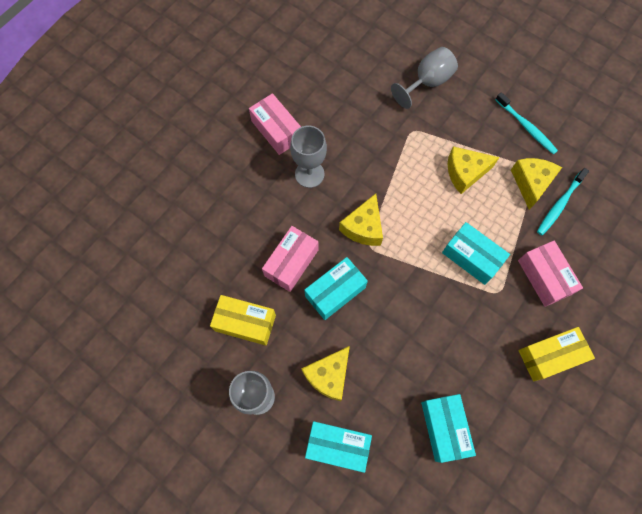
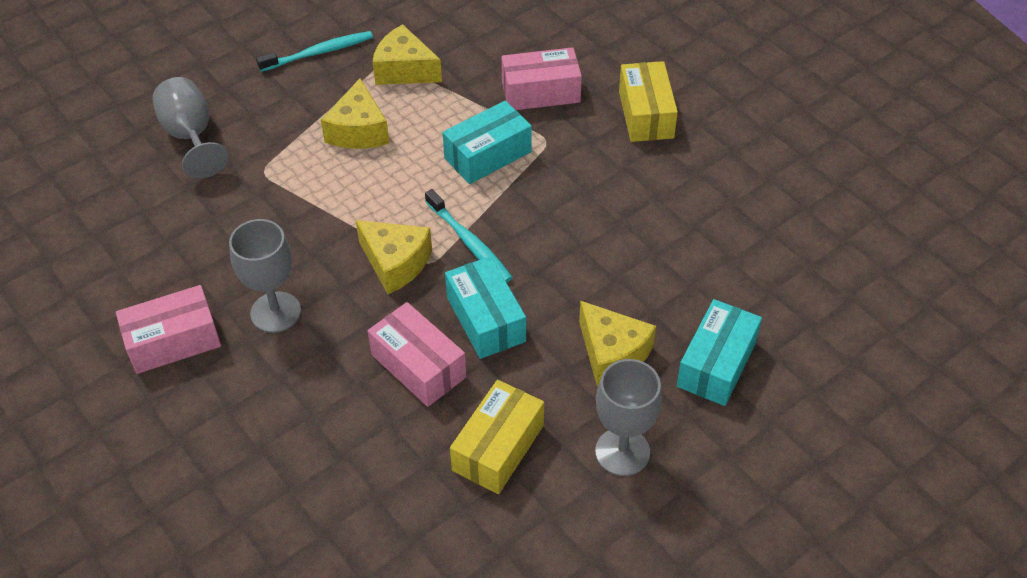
camera: 75 degrees left, 20 degrees down
turquoise box [421,394,476,463] -> none
turquoise toothbrush [537,168,589,235] -> turquoise toothbrush moved to [425,189,513,283]

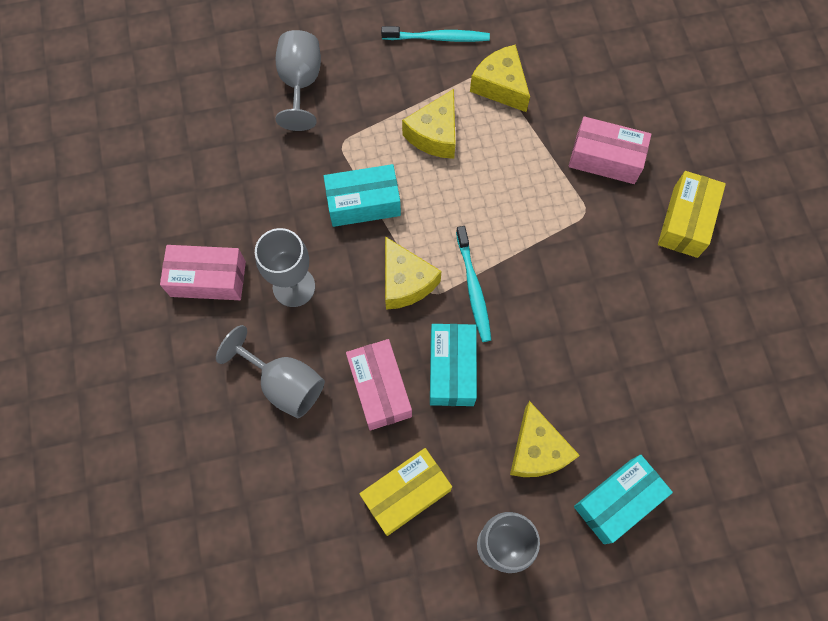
camera: 25 degrees right, 20 degrees up
turquoise box [442,101,532,184] -> turquoise box moved to [324,164,401,227]
none -> grey goblet [216,325,325,418]

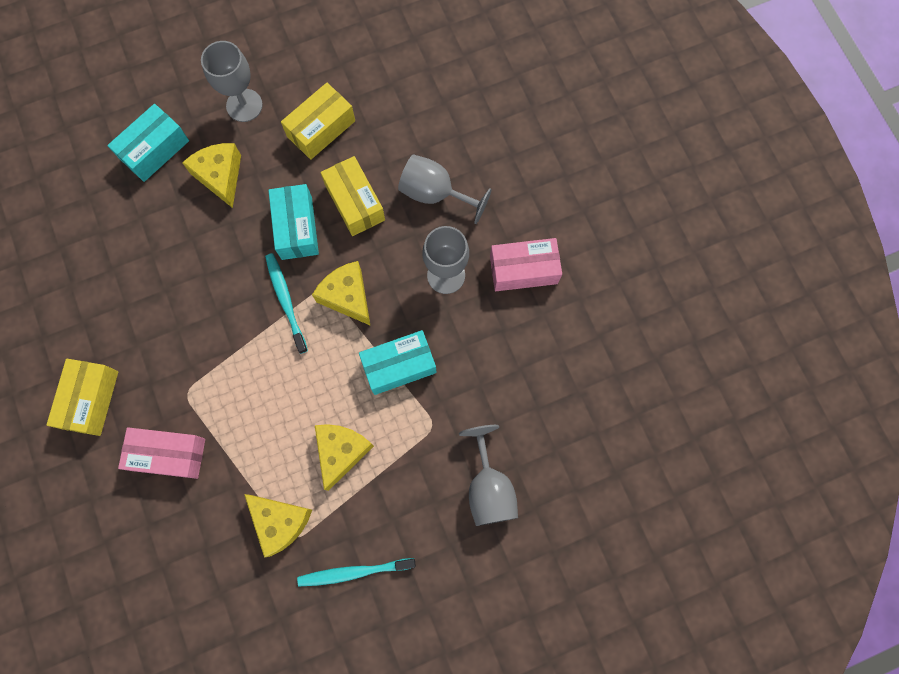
camera: 170 degrees right, 5 degrees up
pink box [346,339,412,430] -> yellow box [320,156,385,236]

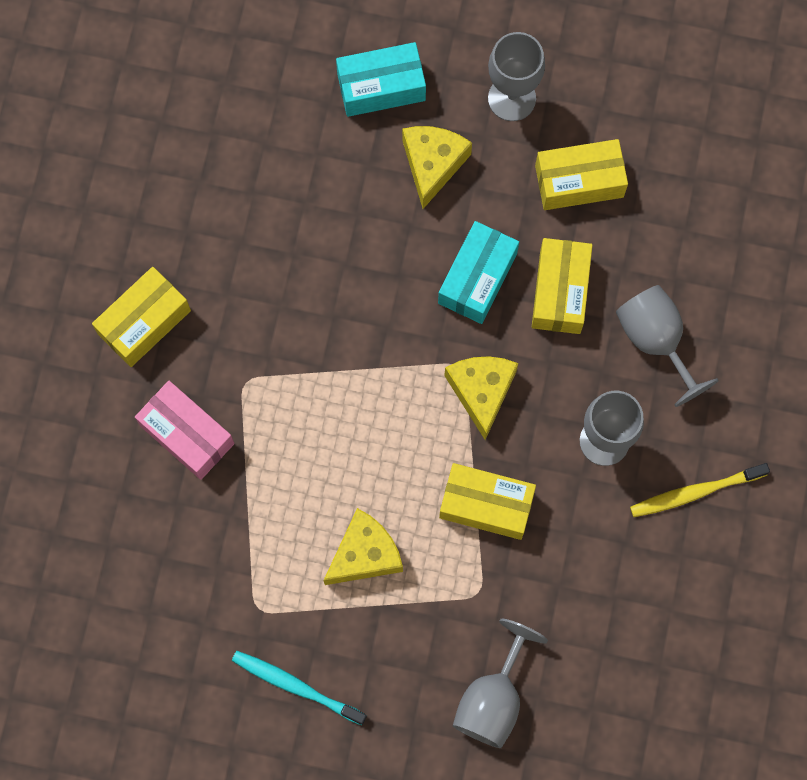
camera: 35 degrees right, 0 degrees up
yellow cheese [244,494,312,558] -> none
turquoise toothbrush [265,253,308,354] -> none
turquoise box [359,330,436,395] -> yellow box [439,463,536,540]
pink box [490,238,562,291] -> yellow toothbrush [630,463,770,517]

